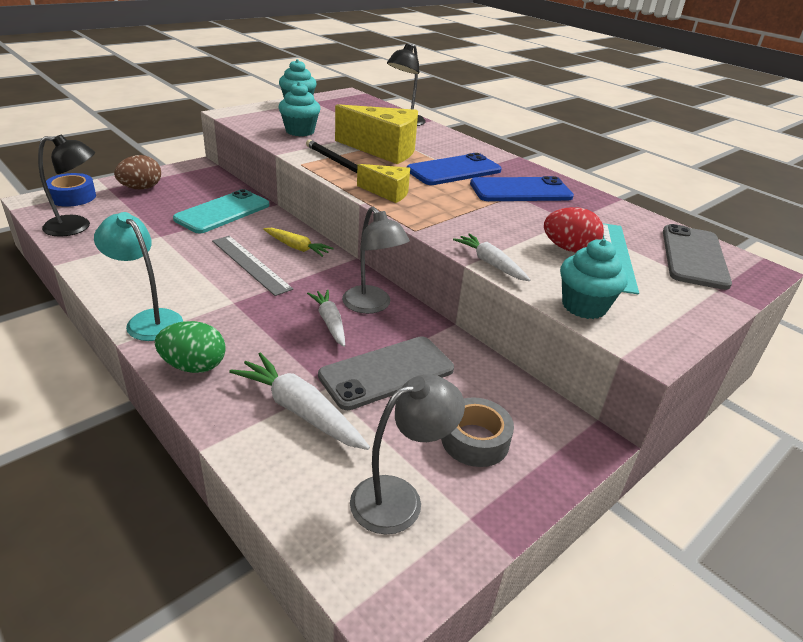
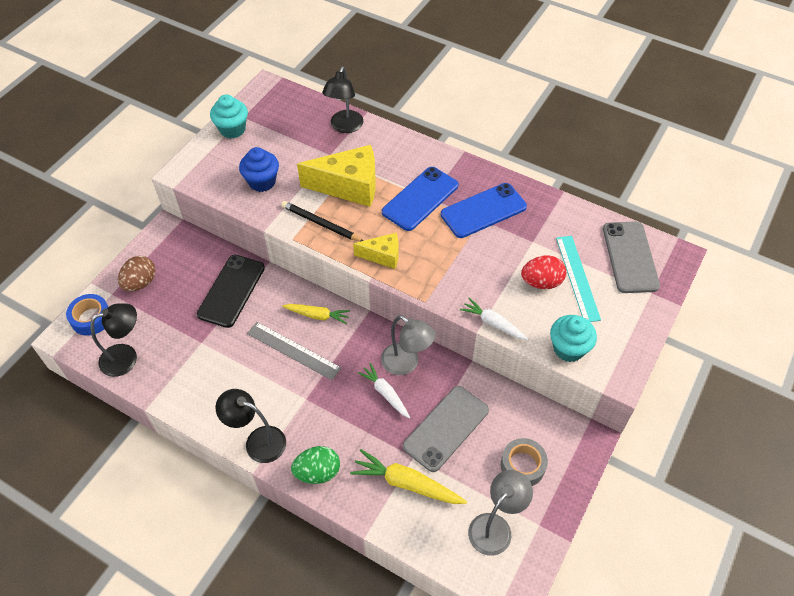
camera: 15 degrees left, 20 degrees up
turquoise lamp [94,212,183,341] -> black lamp [215,389,286,463]
turquoise phone [173,189,269,234] -> black phone [197,255,265,328]
white carrot [229,352,370,450] -> yellow carrot [350,449,467,504]
turquoise cupcake [278,82,321,136] -> blue cupcake [239,147,279,192]

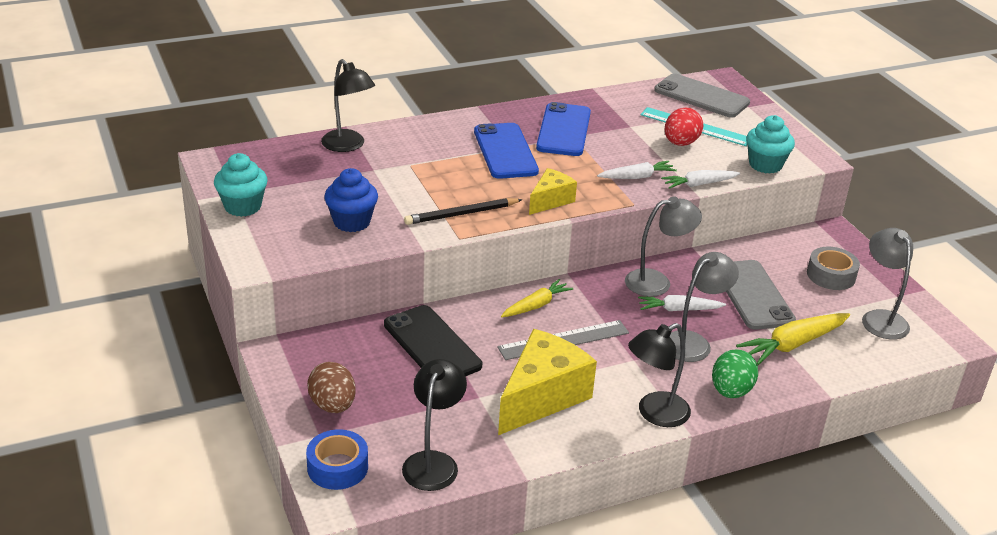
camera: 55 degrees left, 20 degrees down
yellow cheese [297,145,376,207] -> yellow cheese moved to [498,329,597,435]
none -> white carrot [597,161,677,179]
none -> grey lamp [670,252,739,362]

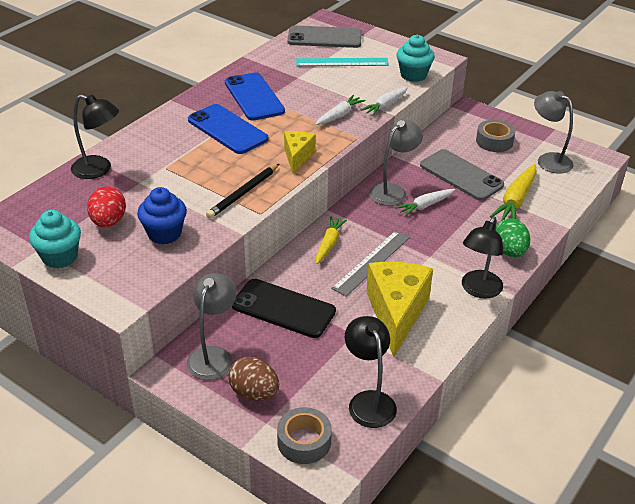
camera: 30 degrees left, 5 degrees up
blue tape [306,429,368,490] -> grey tape [277,407,332,464]
red egg [665,108,703,146] -> red egg moved to [87,186,126,228]
grey lamp [670,252,739,362] -> grey lamp moved to [187,273,237,380]

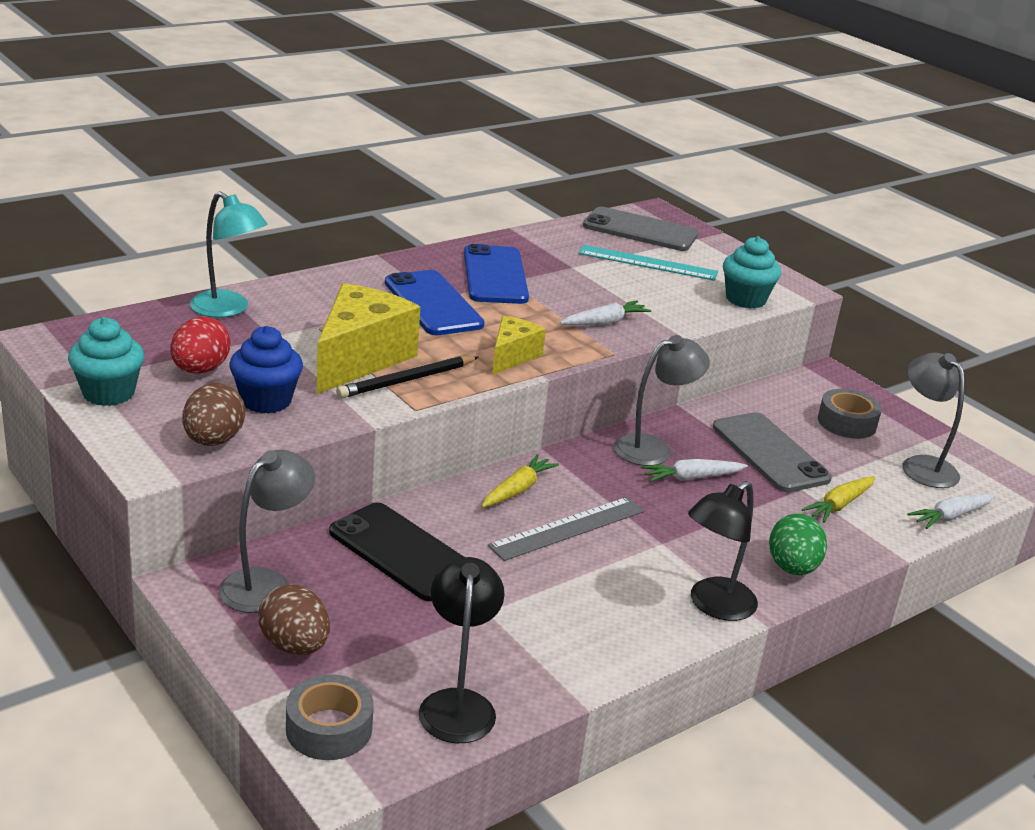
camera: 15 degrees right, 10 degrees down
black lamp [71,95,119,179] -> turquoise lamp [190,191,267,318]
white carrot [361,87,408,116] -> white carrot moved to [907,494,995,529]
yellow cheese [366,262,433,357] -> yellow cheese moved to [316,283,420,394]
yellow carrot [490,164,537,221] -> yellow carrot [802,476,875,522], size x0.66
none -> brown egg [183,383,246,446]

